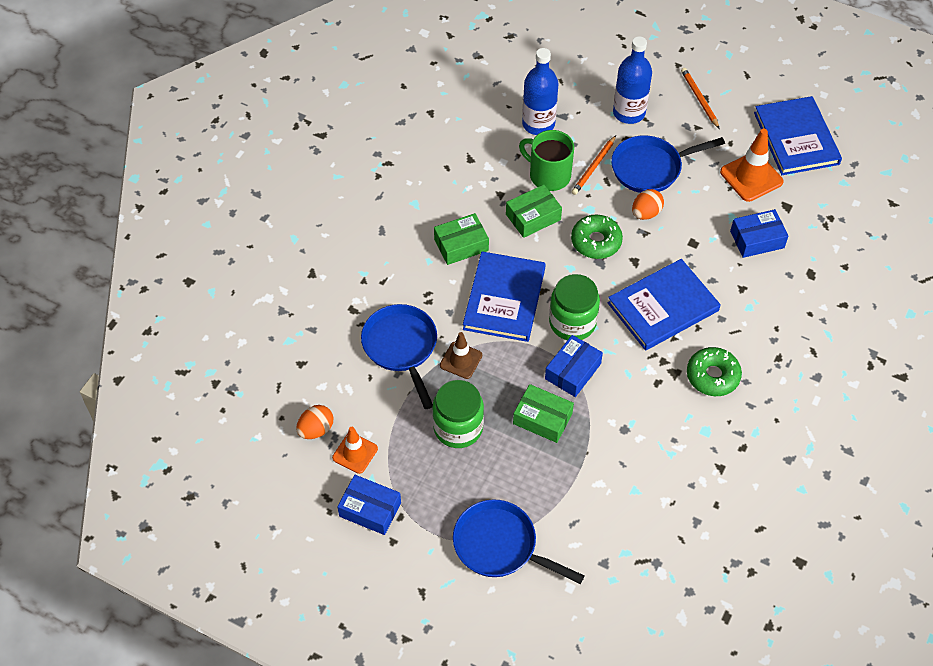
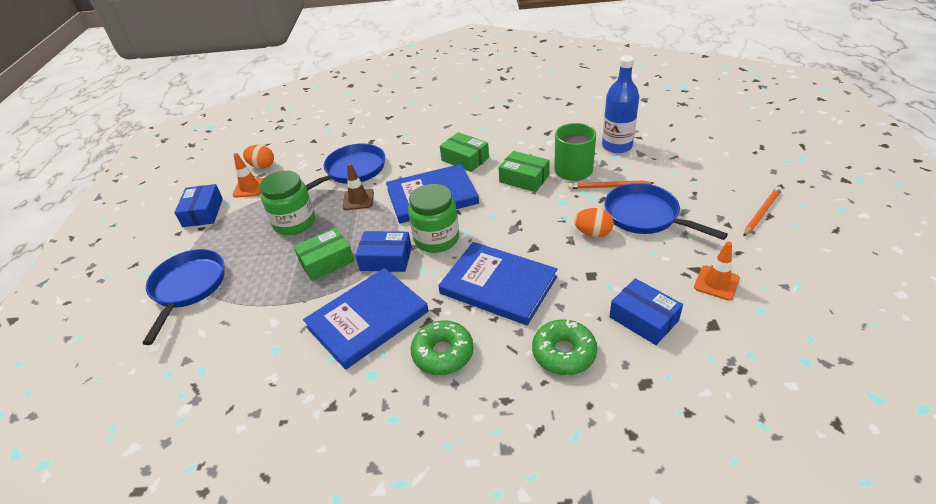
camera: 65 degrees right, 15 degrees down
green box [513,384,574,443] -> green box turned 60 degrees clockwise [293,228,354,281]
green donut [571,215,623,259] -> green donut moved to [532,320,597,375]
blue bottle [613,36,652,124] -> none
orange traffic cone [720,129,784,202] -> orange traffic cone [694,242,740,300], size x0.65
blue book [754,96,842,175] -> blue book moved to [303,268,429,370]

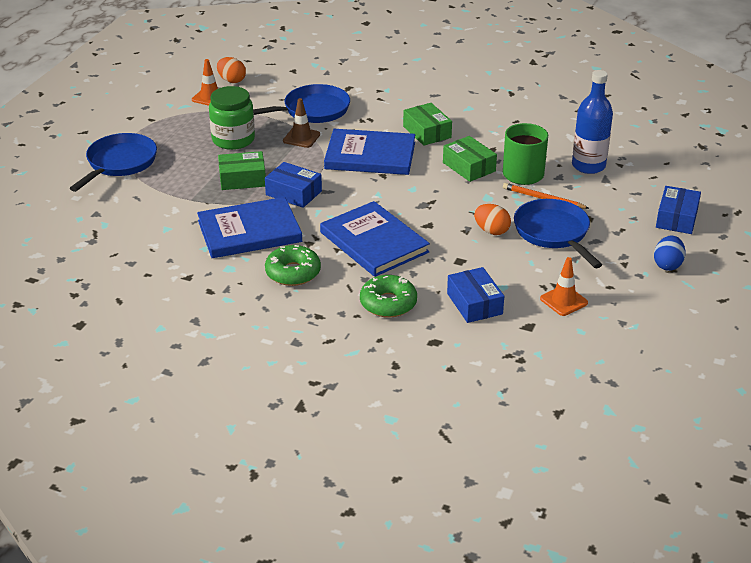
camera: 20 degrees right, 5 degrees down
blue box [174,184,223,227] -> blue box moved to [656,186,701,234]
green jar [408,184,459,253] -> none
orange pencil [743,186,782,237] -> blue egg [654,236,686,271]

